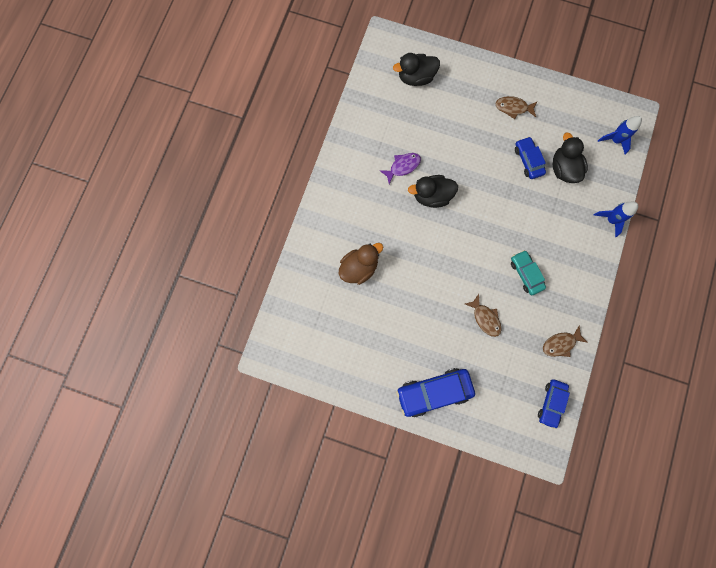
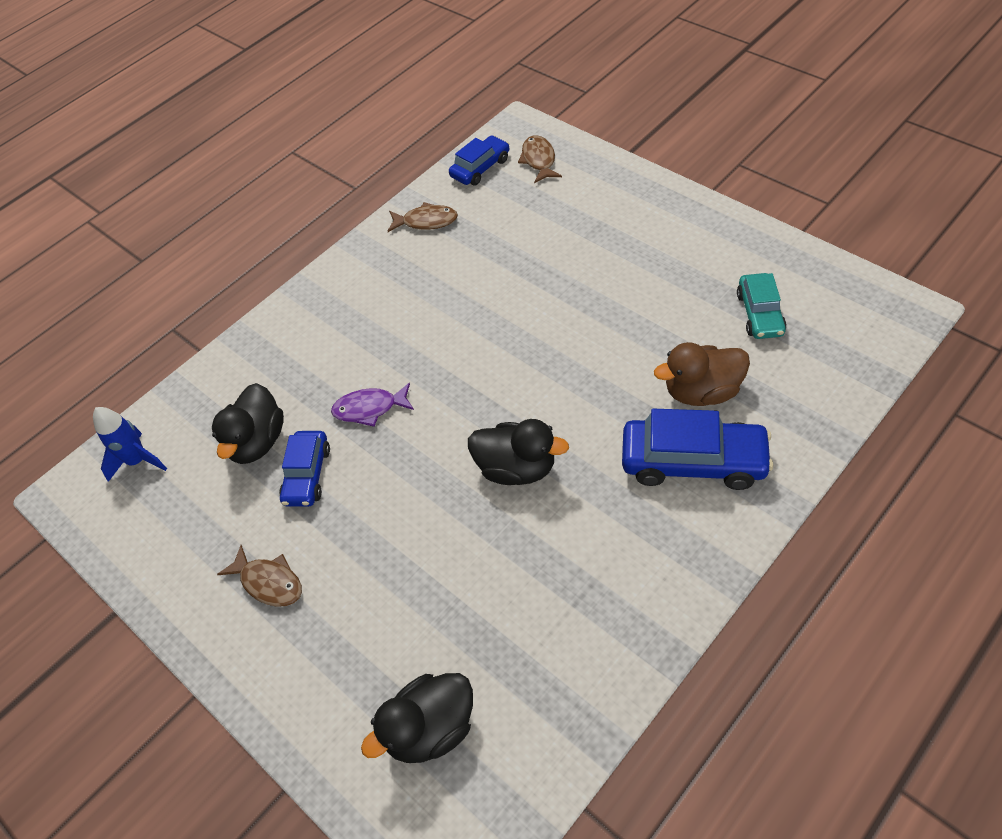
camera: 150 degrees left, 25 degrees down
purple fish [380,153,421,184] -> purple fish moved to [331,383,414,427]
black duck [393,53,440,86] -> black duck turned 135 degrees clockwise [361,673,473,763]
blue car [396,368,475,417] -> blue car moved to [622,409,773,490]
brown fish [465,294,502,337] -> brown fish moved to [518,135,562,183]
turquoise car [511,250,546,295] -> turquoise car moved to [737,273,786,339]
blue rocket [593,202,638,237] -> none

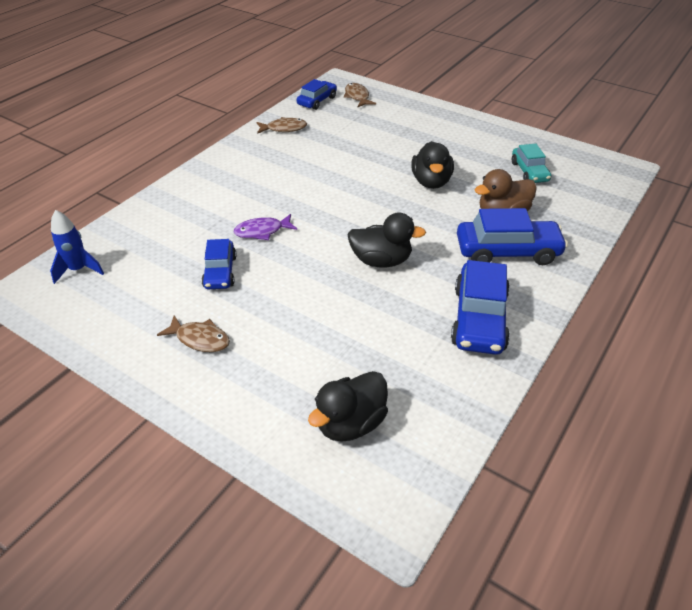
camera: 15 degrees left, 10 degrees down
black duck [212,383,284,464] -> black duck moved to [411,141,454,189]
none -> blue car [451,260,510,355]

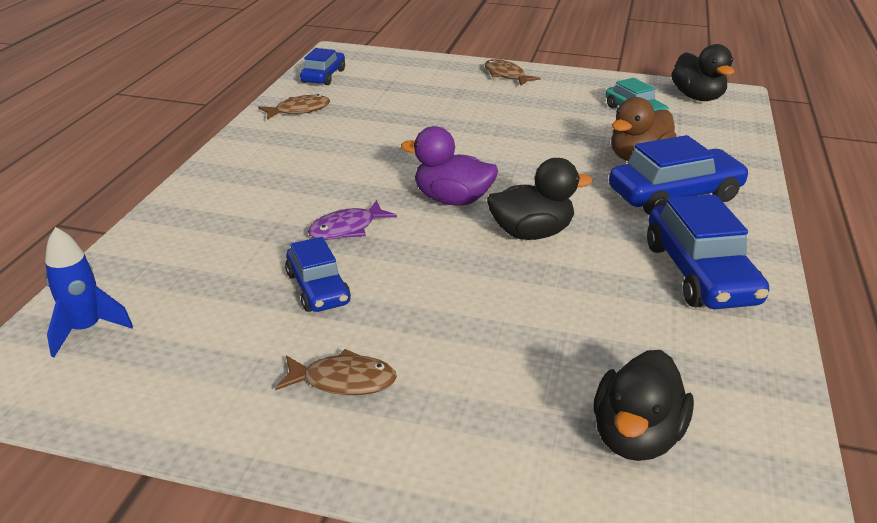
camera: 20 degrees left, 10 degrees down
brown fish [344,83,376,107] -> brown fish moved to [484,59,540,85]
black duck [411,141,454,189] -> black duck moved to [671,44,734,101]
none -> purple duck [401,126,498,206]

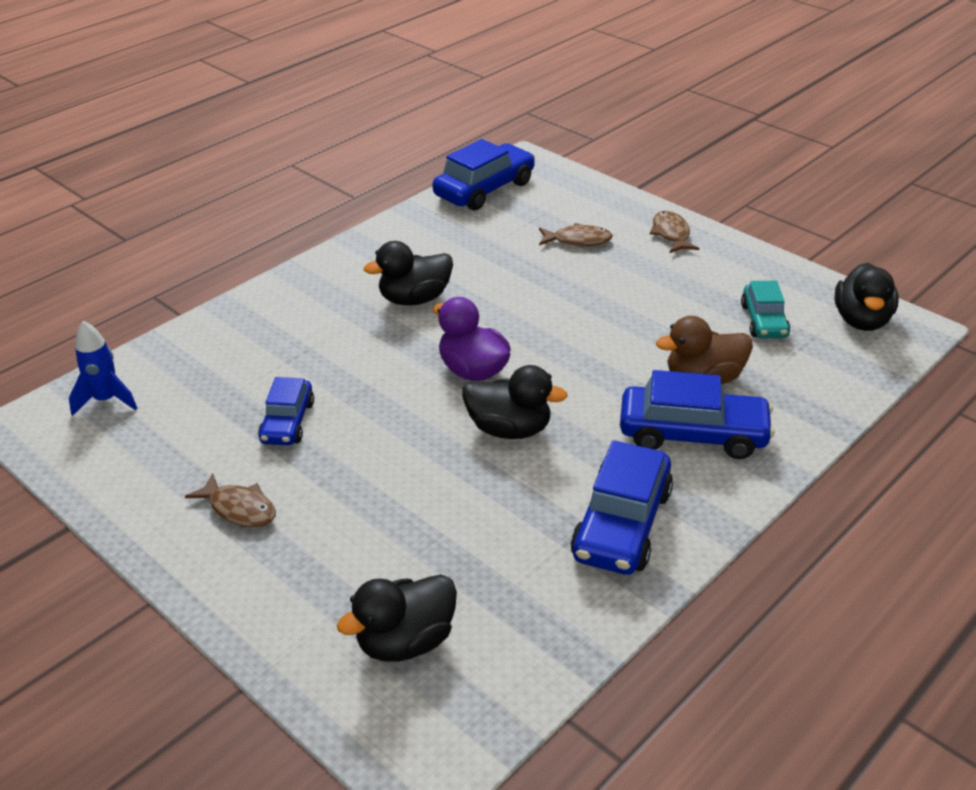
camera: 30 degrees right, 5 degrees up
brown fish [258,94,330,120] -> brown fish moved to [539,223,613,246]
blue car [300,48,345,85] -> blue car [432,139,535,210], size x1.62
purple fish [308,200,397,240] -> none
none -> black duck [364,241,453,306]

